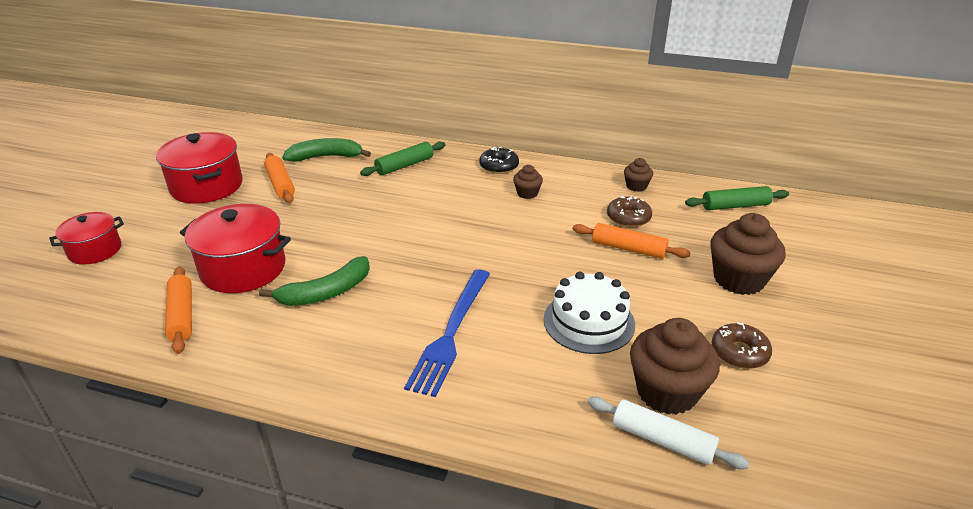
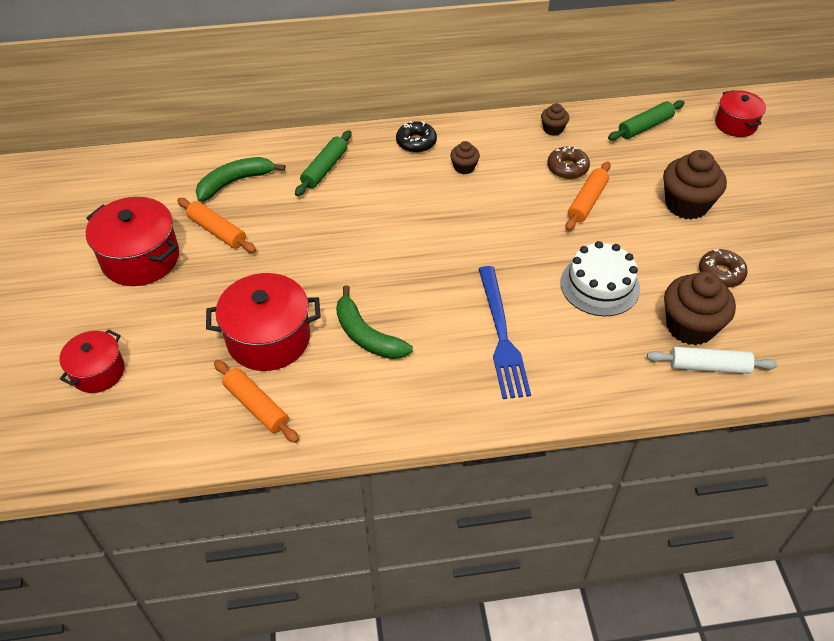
camera: 25 degrees left, 15 degrees up
green banana [259,256,370,306] -> green banana turned 105 degrees clockwise [336,285,413,359]
orange rolling pin [573,223,691,259] -> orange rolling pin turned 60 degrees counterclockwise [566,161,611,231]
none -> red pot [715,90,766,137]

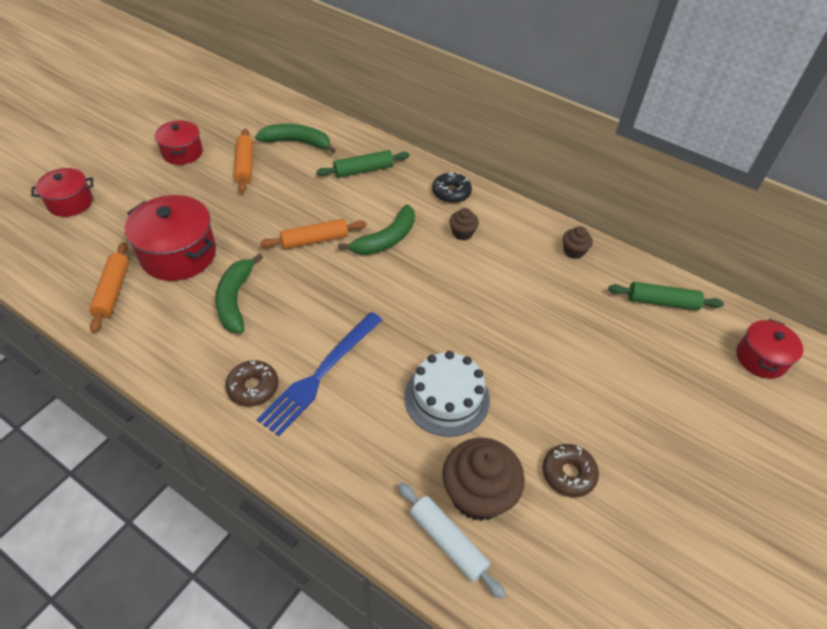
camera: 40 degrees right, 0 degrees up
red pot [86,197,179,286] -> red pot [155,120,203,165], size x0.62
brown donut [547,146,590,179] -> brown donut moved to [225,360,278,407]
orange rolling pin [566,161,611,231] -> orange rolling pin moved to [260,219,366,249]
brown cupcake [663,150,727,220] -> none
none -> green banana [338,205,415,255]

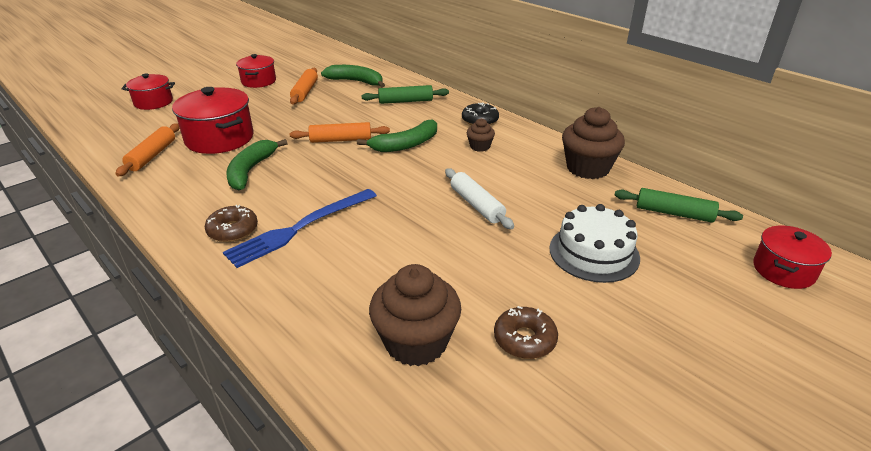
camera: 15 degrees right, 15 degrees down
white rolling pin [398,482,506,599] -> white rolling pin moved to [445,168,514,229]
white cake [404,351,490,437] -> white cake moved to [549,204,640,283]
brown cupcake [563,226,593,259] -> brown cupcake [562,107,625,179], size x2.00

